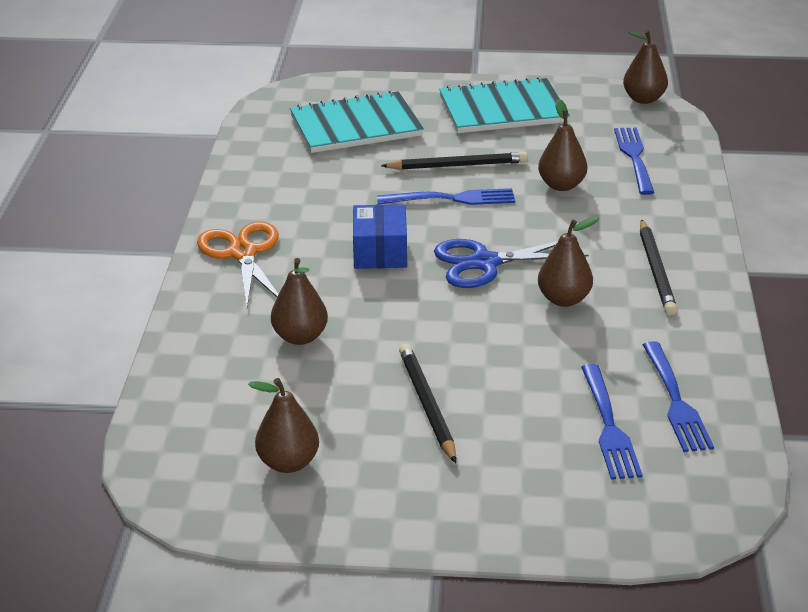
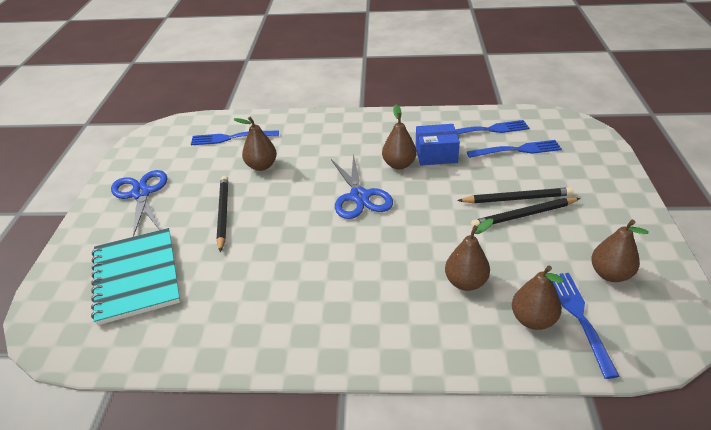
camera: 90 degrees left, 5 degrees up
orange scissors [197,221,279,307] -> none
blue box [353,204,407,269] -> blue box moved to [416,124,460,165]
blue fork [377,188,515,205] -> blue fork moved to [552,273,619,379]
turquoise notebook [439,77,570,133] -> blue scissors [111,170,167,237]
brown pear [623,30,668,104] -> brown pear moved to [512,266,564,330]
black pencil [640,219,677,315] -> black pencil moved to [457,187,573,203]

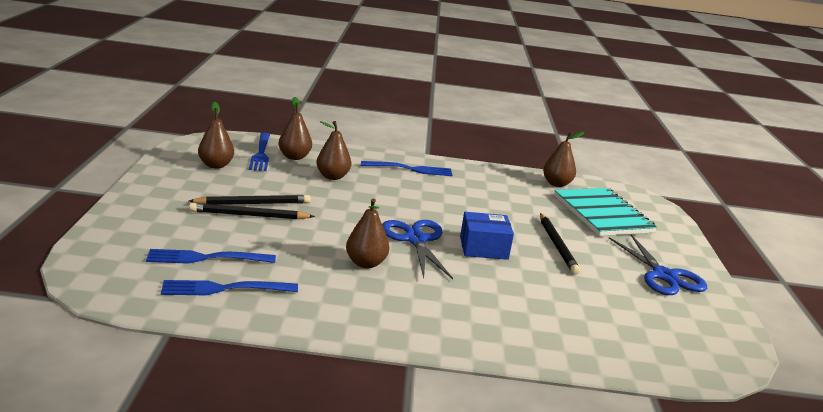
camera: 175 degrees right, 15 degrees down
blue fork [191,130,279,145] -> blue fork moved to [361,161,452,176]
brown pear [233,116,277,171] -> brown pear moved to [543,132,584,187]
blue box [416,124,460,165] -> blue box moved to [460,212,514,260]

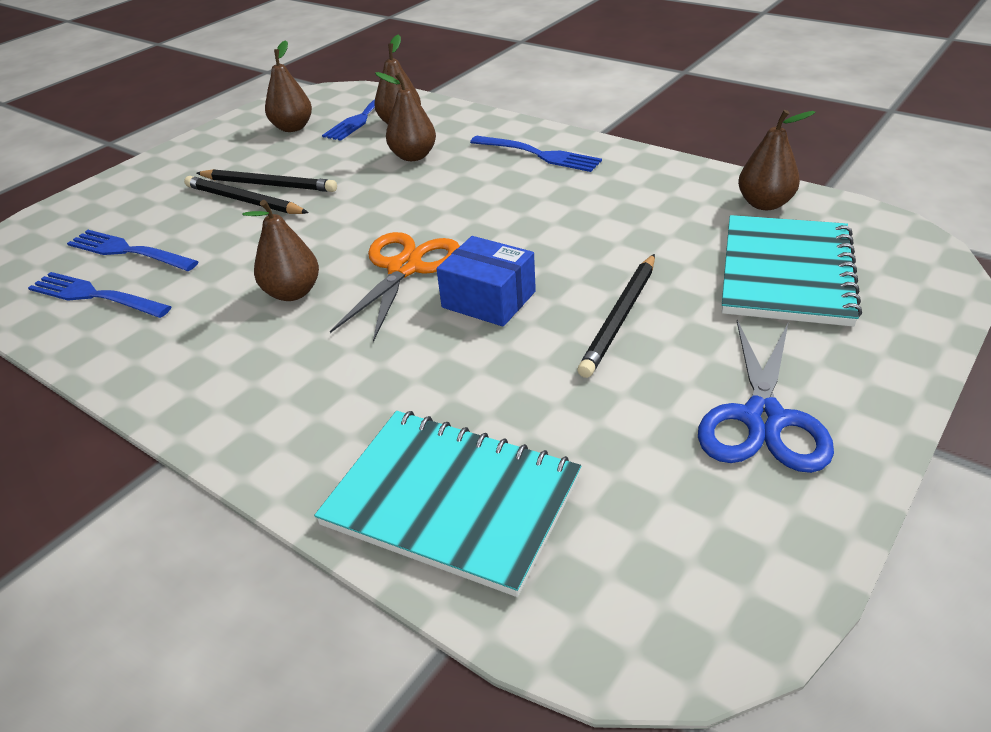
camera: 40 degrees right, 15 degrees up
blue scissors [382,220,453,279] -> orange scissors [330,232,460,342]
none -> turquoise notebook [314,411,582,597]

